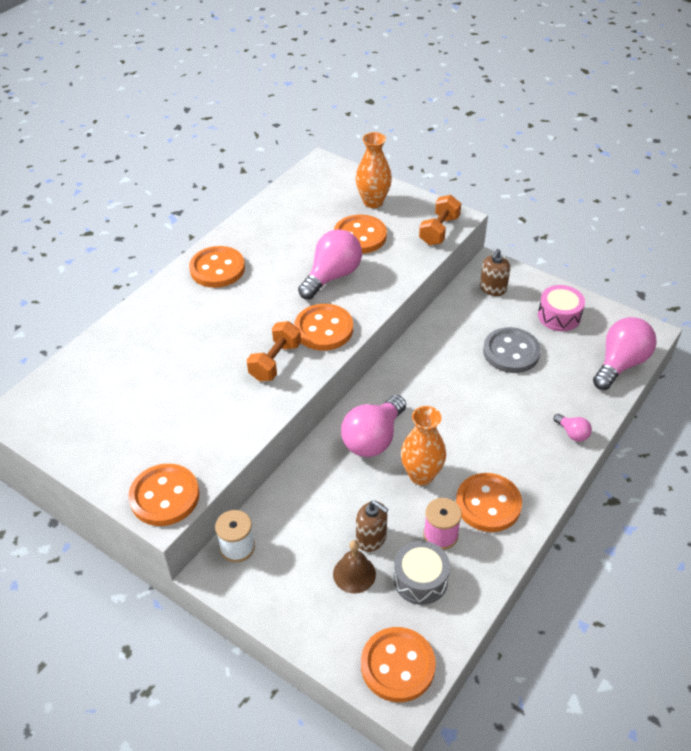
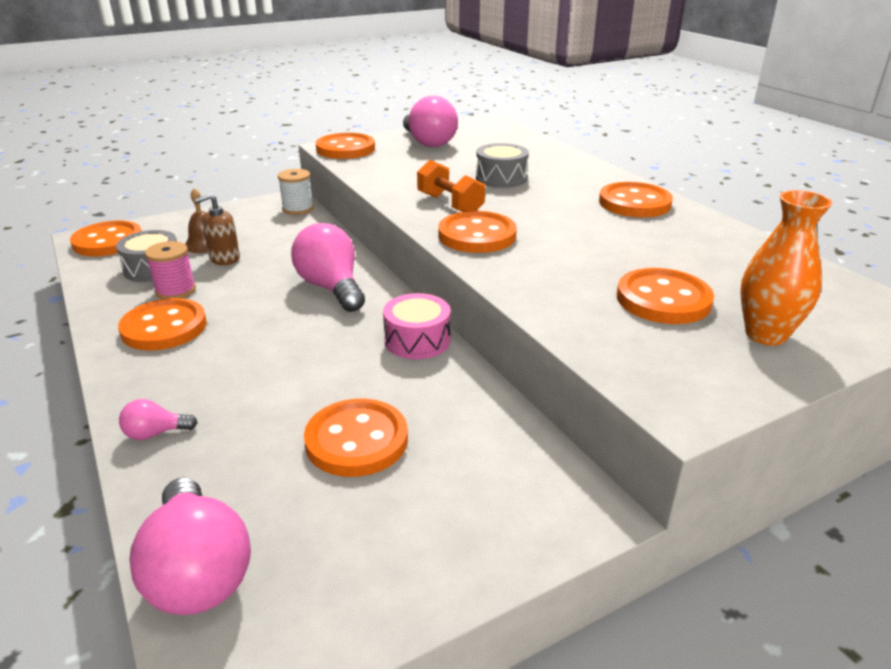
camera: 115 degrees right, 15 degrees down
pink light bulb [298,229,362,299] -> pink light bulb moved to [403,96,458,147]
orange vase [401,406,446,485] -> none
orange dumbbell [419,195,461,245] -> none
brown soap dispenser [480,249,510,296] -> none
grey button [483,327,541,373] -> orange button [304,398,408,477]
pink drum [538,285,585,331] -> pink drum moved to [383,293,451,359]
none -> grey drum [476,143,529,188]

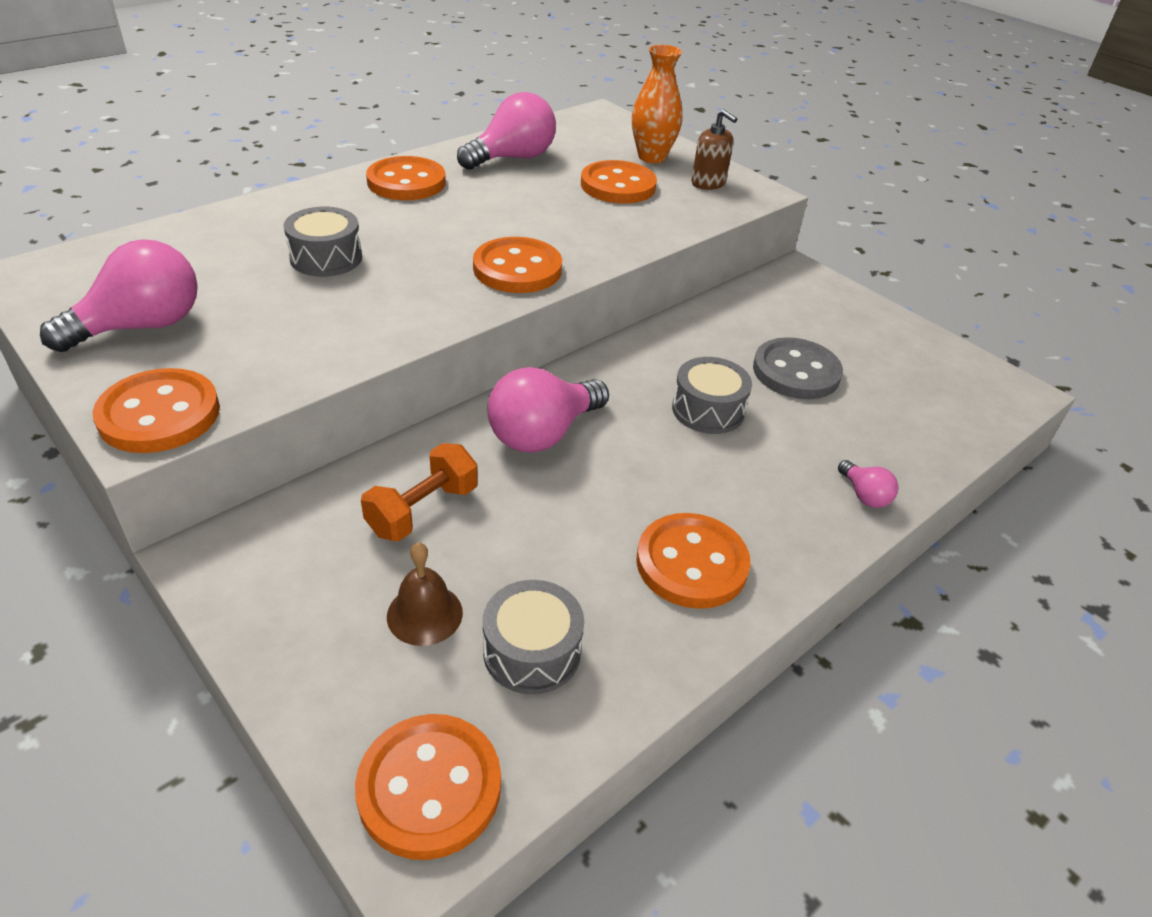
camera: 105 degrees left, 10 degrees up
pink light bulb [129,477,251,615] -> pink light bulb moved to [457,92,556,170]
pink spool [145,241,196,299] -> none
brown soap dispenser [194,194,240,265] -> brown soap dispenser moved to [692,109,737,190]
white spool [278,169,314,215] -> none
orange button [304,398,408,477] -> grey button [753,337,843,399]
pink drum [383,293,451,359] -> none
orange dumbbell [417,160,485,212] -> orange dumbbell moved to [361,443,478,541]
none -> grey drum [672,357,752,434]

